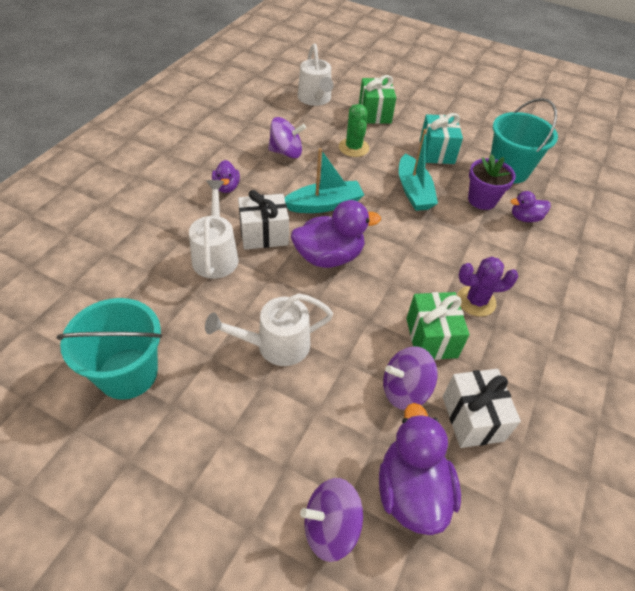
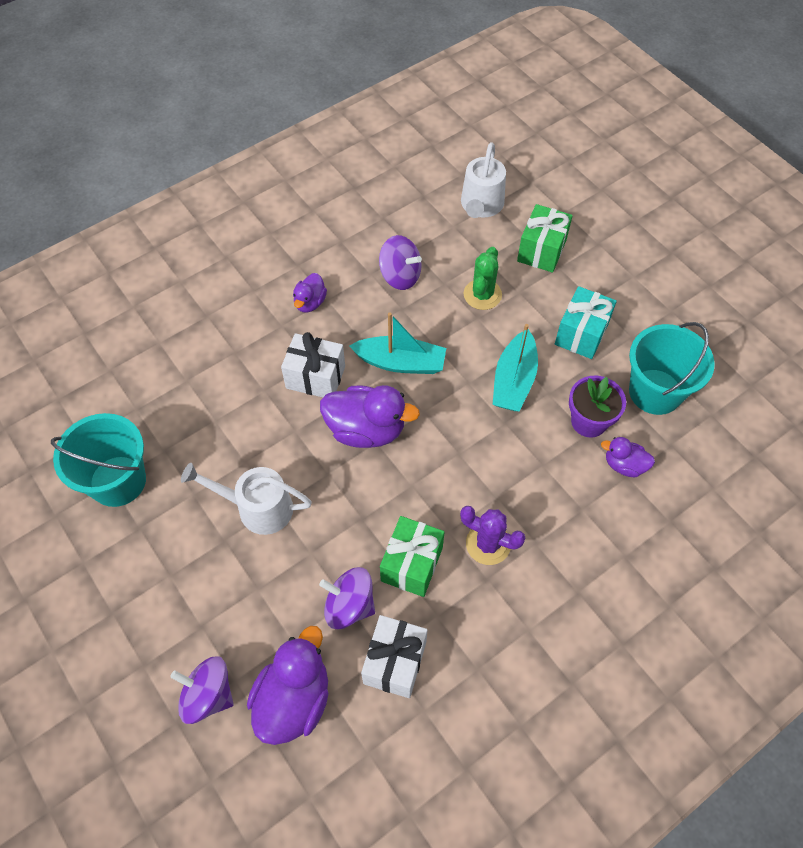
camera: 30 degrees right, 10 degrees up
white watering can [189,180,239,279] -> none

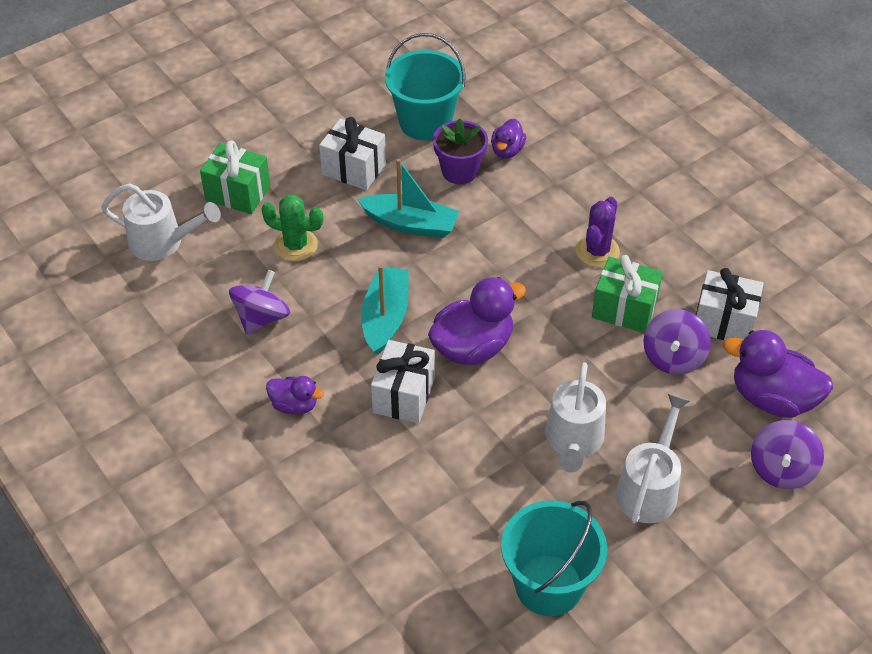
camera: 90 degrees left, 10 degrees down
purple duck [320,385,420,448] -> purple duck turned 45 degrees clockwise [428,277,526,365]
turquoise gift [555,286,617,359] -> white gift [319,117,386,190]
none -> white watering can [616,394,690,524]

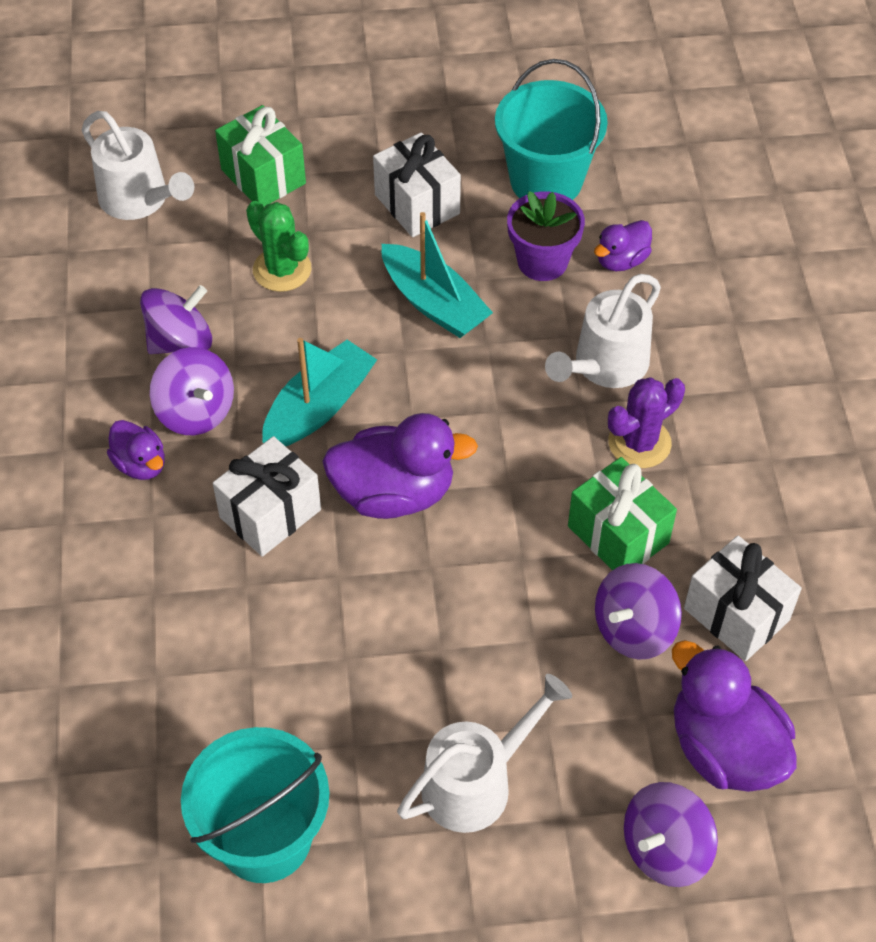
camera: 30 degrees right, 5 degrees up
white watering can [545,362,606,473] -> white watering can moved to [545,274,661,388]
none -> purple spinning top [150,347,234,435]

